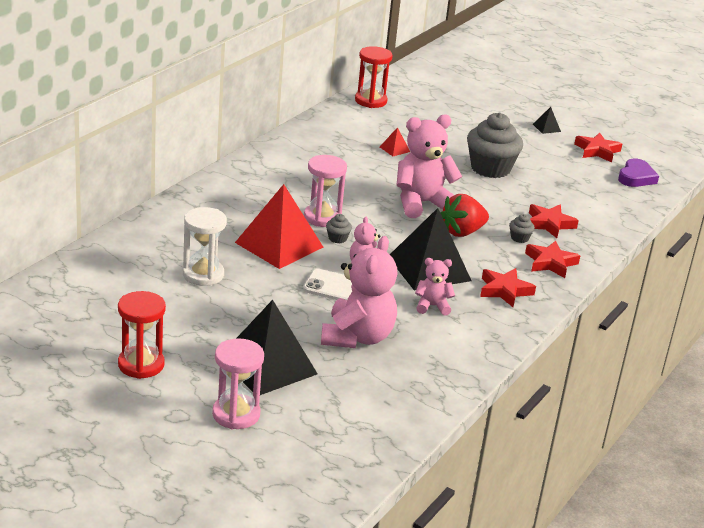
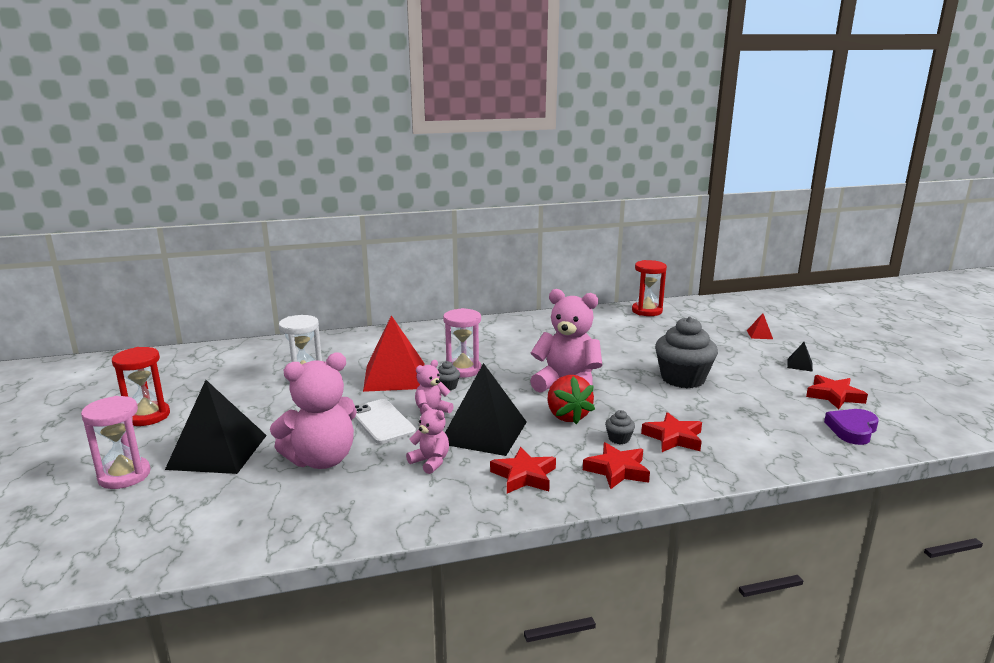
camera: 45 degrees right, 10 degrees down
red pyramid [380,127,410,156] -> red pyramid moved to [747,313,773,339]
red strawberry [441,194,489,237] -> red strawberry turned 120 degrees counterclockwise [547,375,595,424]
purple heart [618,158,659,187] -> purple heart turned 150 degrees clockwise [824,409,879,445]

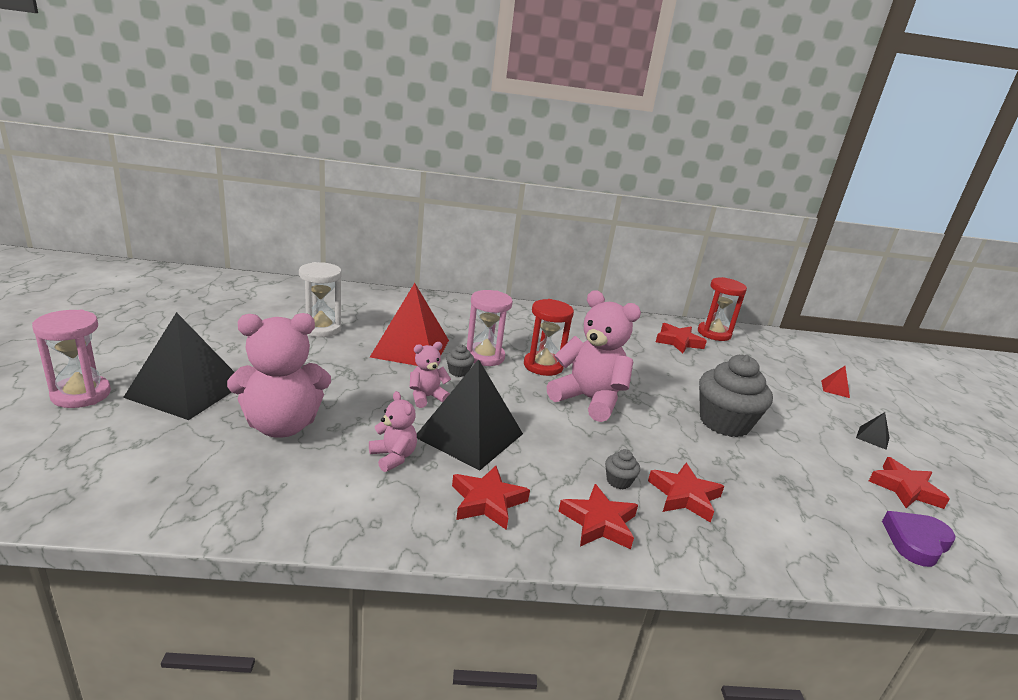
camera: 10 degrees right, 5 degrees up
red hourglass [112,347,170,426] -> red hourglass moved to [524,299,574,376]
white phone [354,399,416,444] -> none
red strawberry [547,375,595,424] -> none
none -> red star [656,323,707,353]

